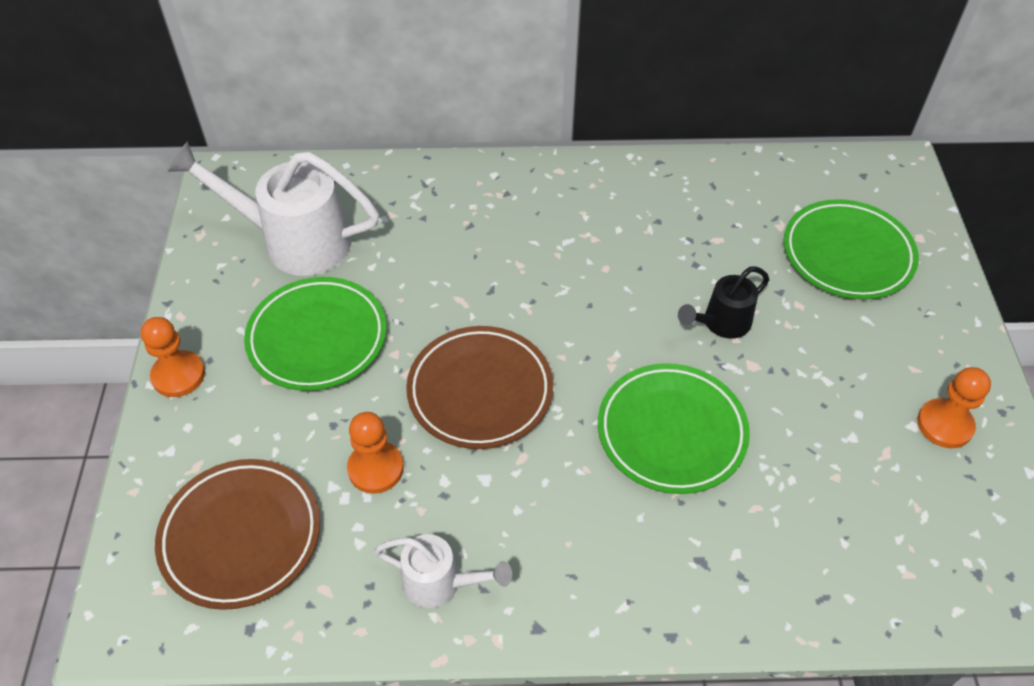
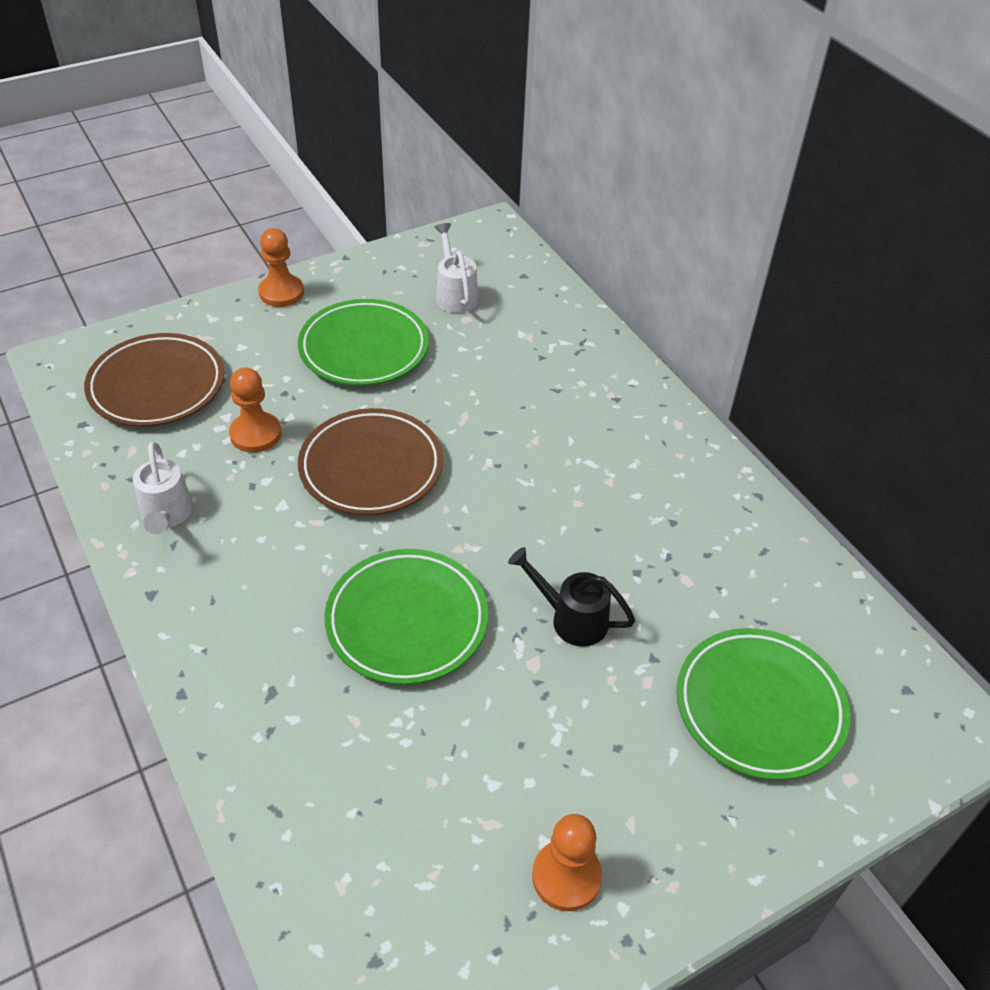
camera: 60 degrees right, 5 degrees down
white watering can [167,141,379,276] -> white watering can [434,223,478,313], size x0.54

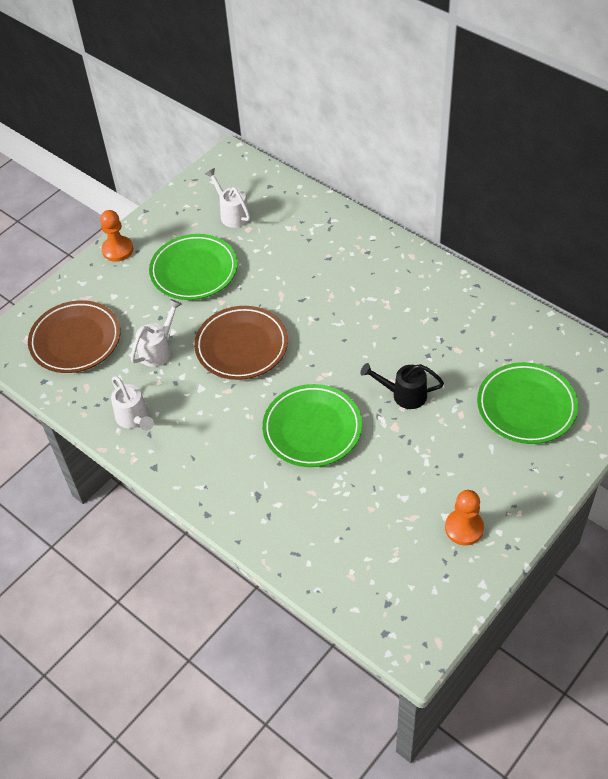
camera: 15 degrees left, 5 degrees up
orange pawn [229,367,281,453] -> white watering can [131,299,182,367]

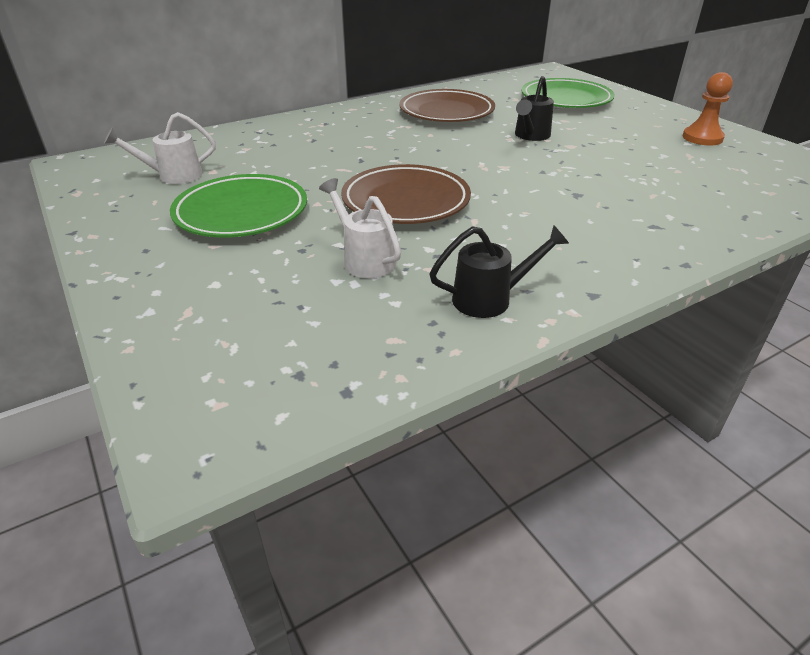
camera: 75 degrees left, 15 degrees down
brown plate [28,300,121,373] -> brown plate moved to [399,89,495,122]
orange pawn [100,210,133,262] -> none
white watering can [111,376,154,431] -> black watering can [429,225,569,318]
green plate [262,384,362,467] -> none

